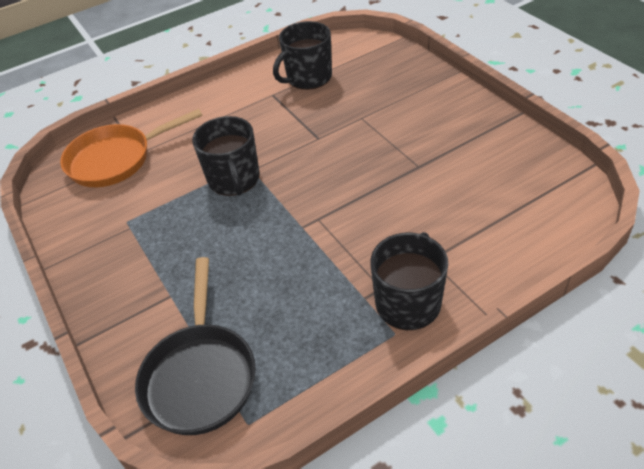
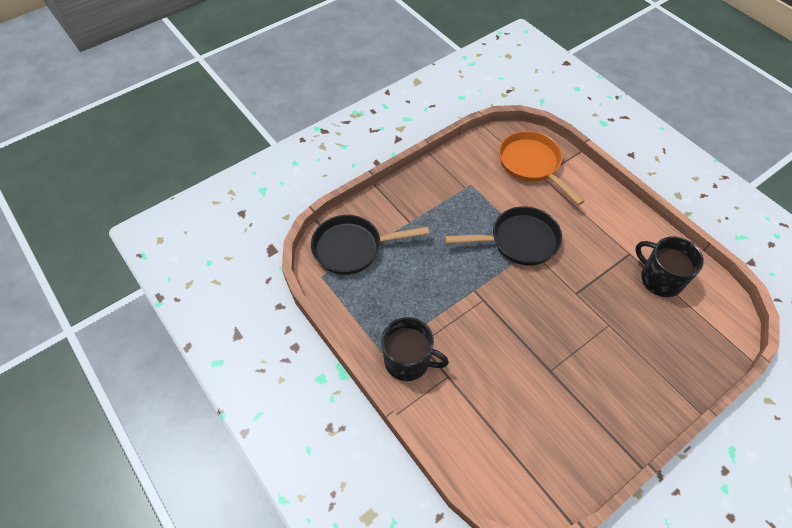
camera: 80 degrees right, 10 degrees up
black mug [192,116,260,196] -> black pan [445,206,562,266]

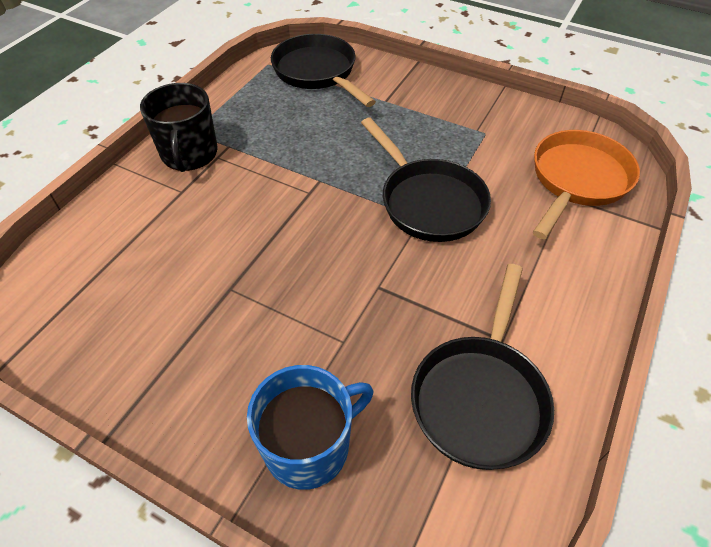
camera: 65 degrees right, 5 degrees down
black mug [635,237,704,297] -> black pan [411,264,554,470]
none -> blue mug [247,365,373,490]

